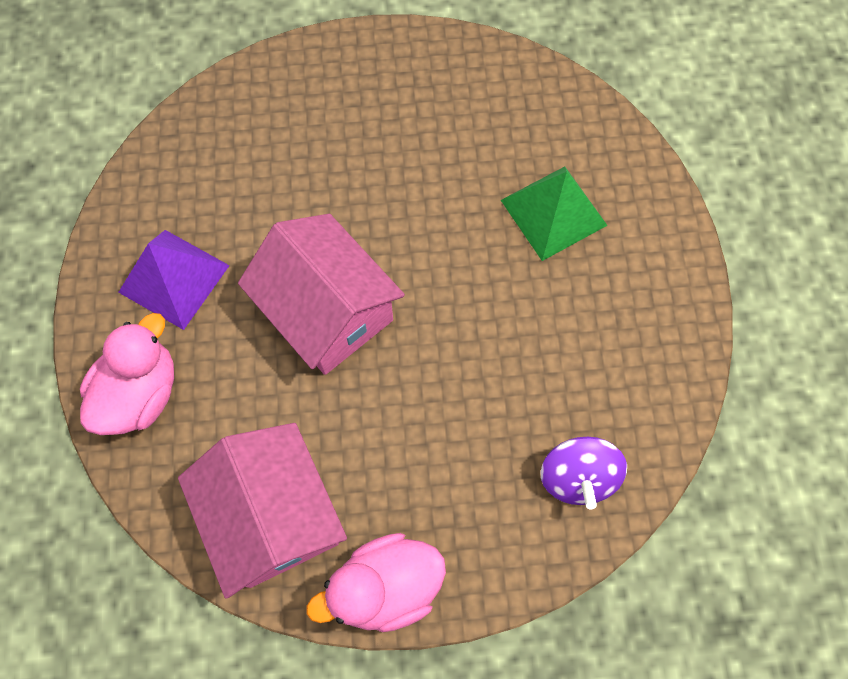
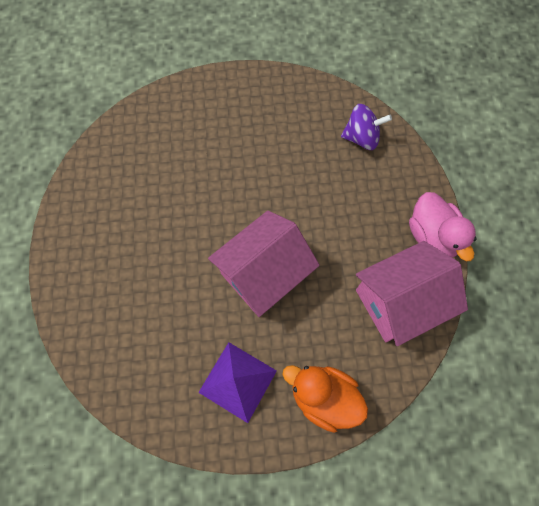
camera: 90 degrees left, 0 degrees up
pink duck [80,313,174,435] -> orange duck [282,365,368,433]
green pyramid [501,166,608,261] -> none

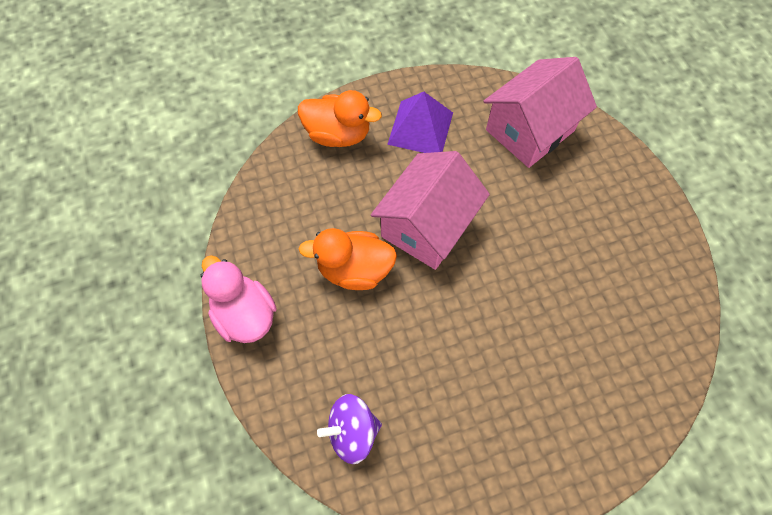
camera: 165 degrees right, 5 degrees down
pink house [356,241,468,346] -> pink house moved to [484,57,597,168]
none -> orange duck [298,228,397,290]

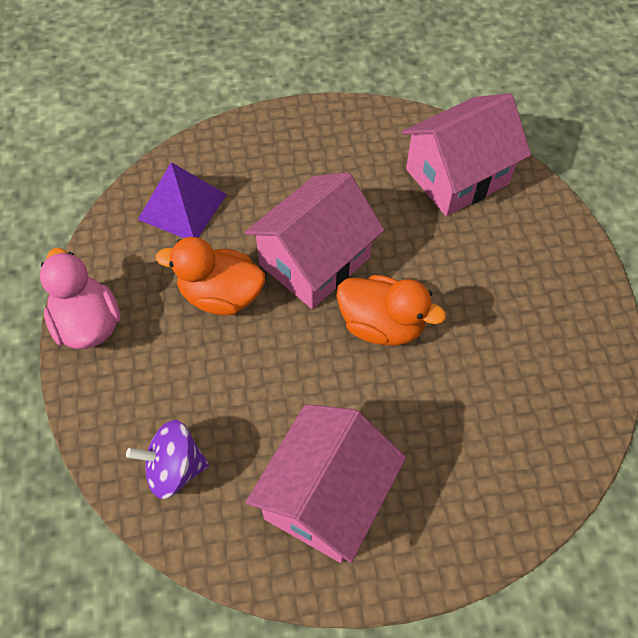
camera: 10 degrees right, 5 degrees down
orange duck [298,90,382,147] -> orange duck moved to [336,275,446,346]
purple pyramid [387,92,453,153] -> purple pyramid moved to [138,162,227,238]
none -> pink house [246,404,406,563]

